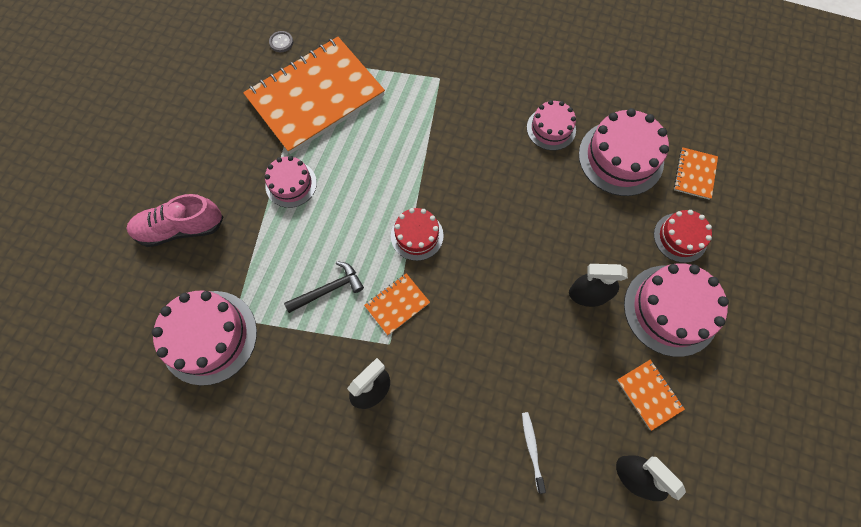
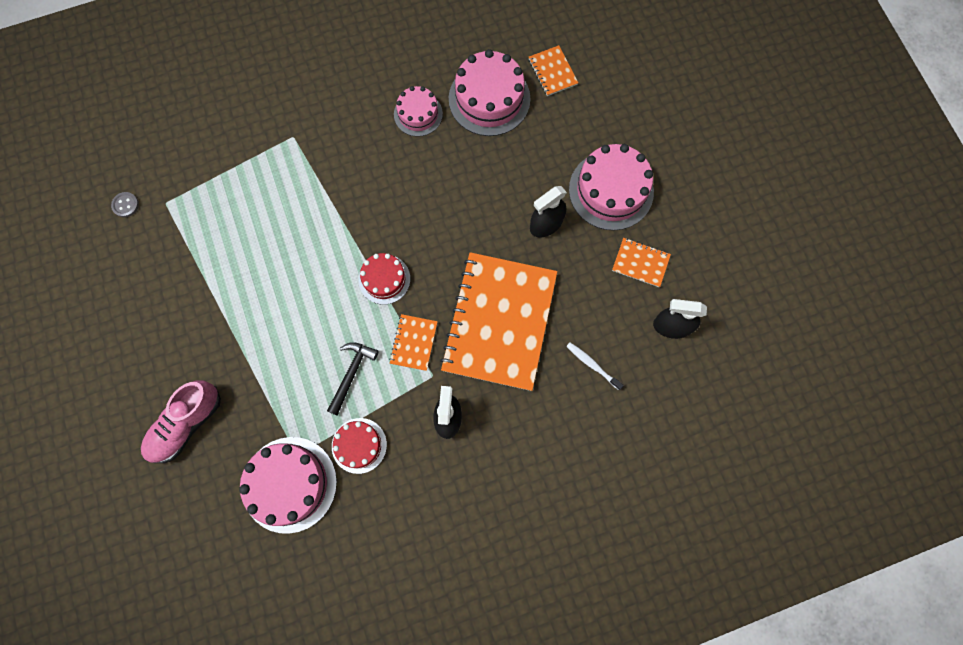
camera: 40 degrees left, 5 degrees up
orange notebook [243,37,385,154] -> orange notebook moved to [440,252,557,391]
pink cake [265,156,317,208] -> none
red cake [654,210,712,263] -> red cake moved to [332,418,387,474]

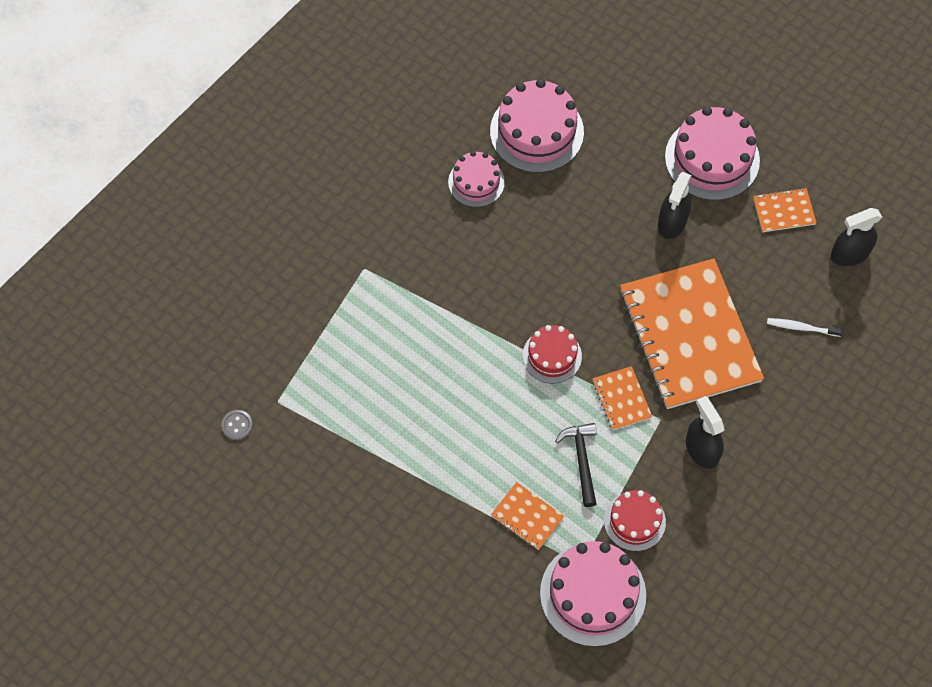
camera: 30 degrees left, 10 degrees down
pink shoe [141,381,221,463] -> none
orange notebook [529,45,578,96] -> orange notebook moved to [491,482,564,550]

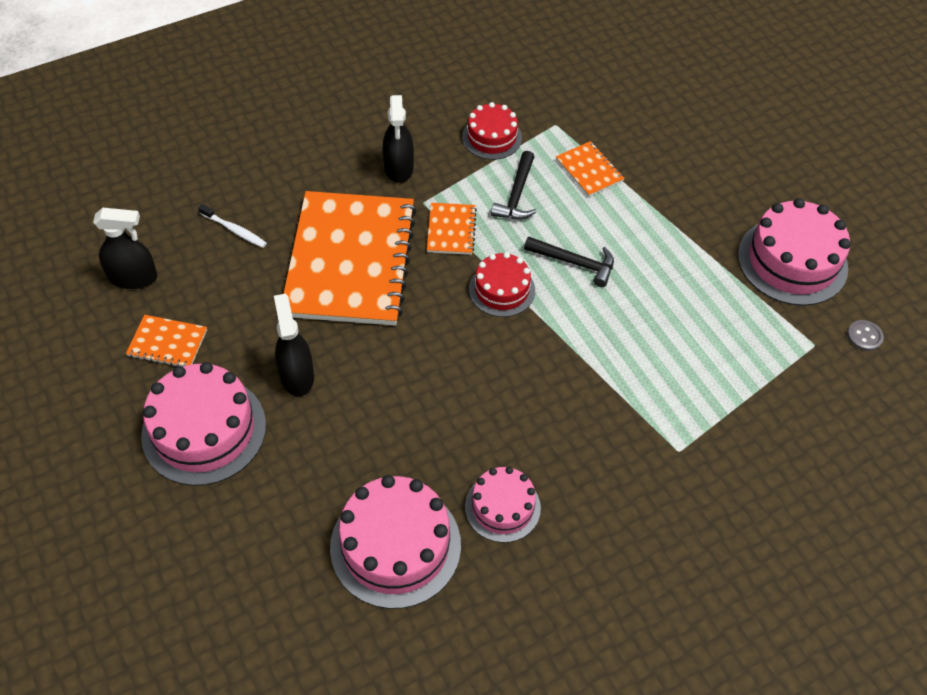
camera: 160 degrees left, 10 degrees down
pink cake [540,541,646,647] -> pink cake moved to [738,198,851,306]
black spray bottle [658,172,692,239] -> black spray bottle turned 60 degrees counterclockwise [274,294,314,396]
none -> black hammer [524,237,614,287]

